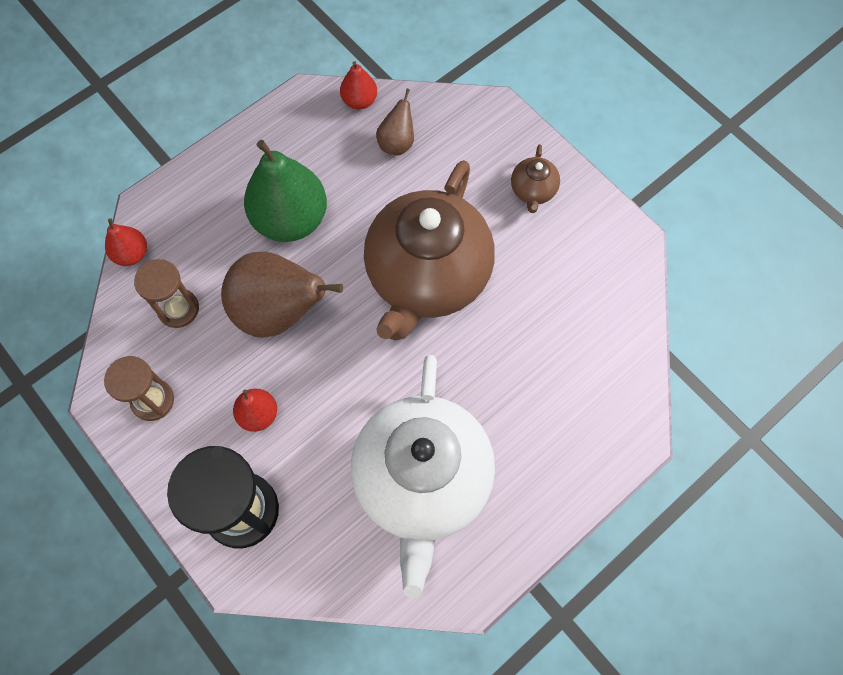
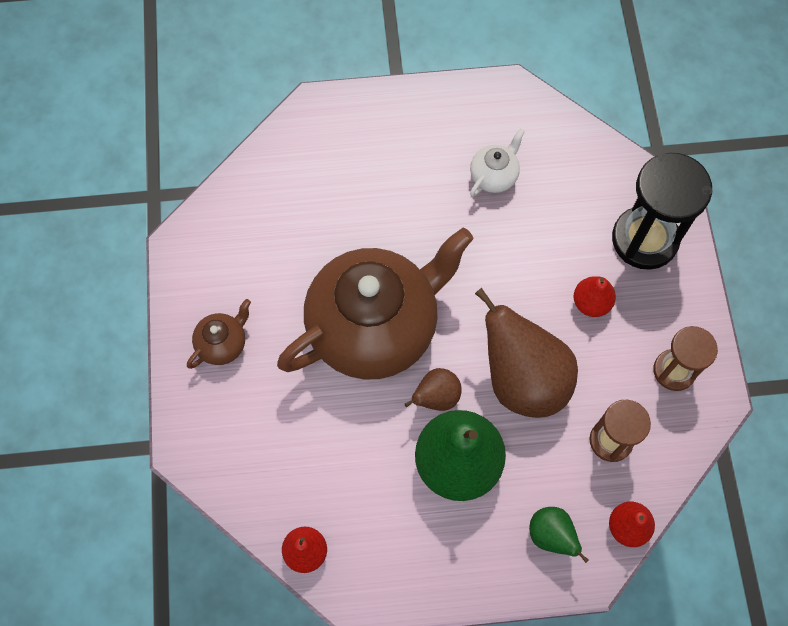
camera: 145 degrees left, 0 degrees up
white teapot [351,355,495,598] -> white teapot [470,129,525,197], size x0.40
brown pear [376,89,414,155] -> brown pear moved to [405,368,462,411]
none -> green pear [529,507,589,563]

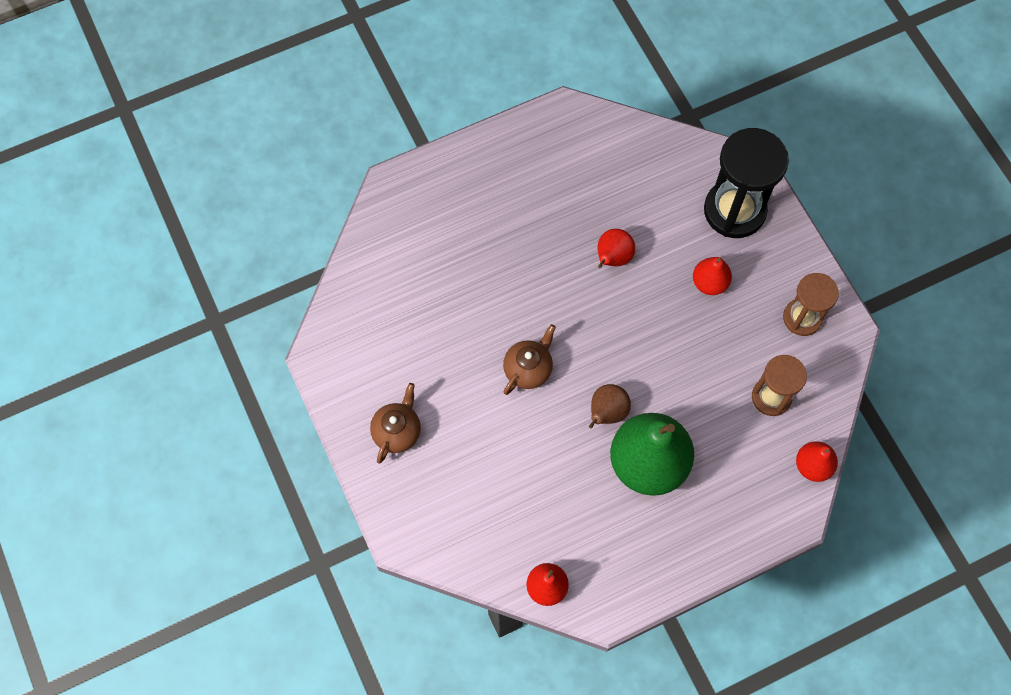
camera: 20 degrees left, 0 degrees up
brown teapot [277,228,474,379] -> brown teapot [503,324,556,395], size x0.40
white teapot [470,129,525,197] -> none
brown pear [475,288,578,418] -> none
green pear [529,507,589,563] -> none
none -> red pear [598,229,635,268]

